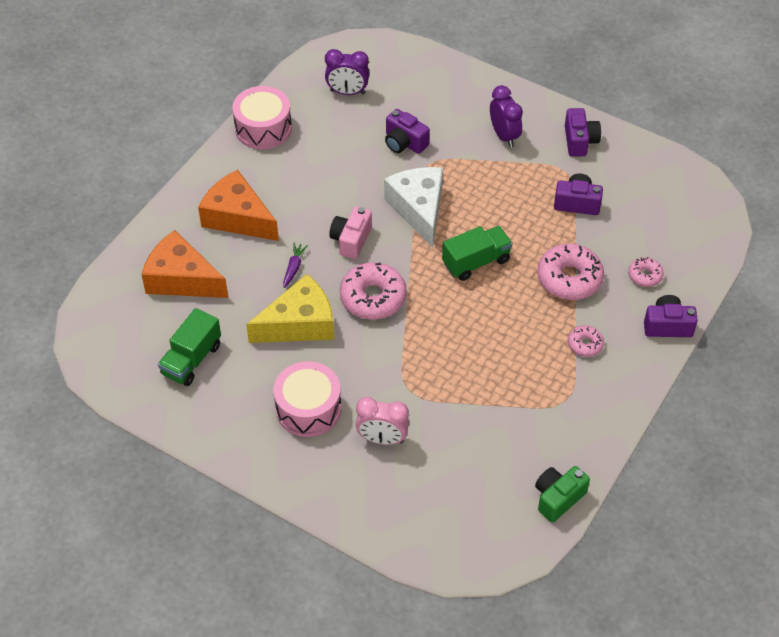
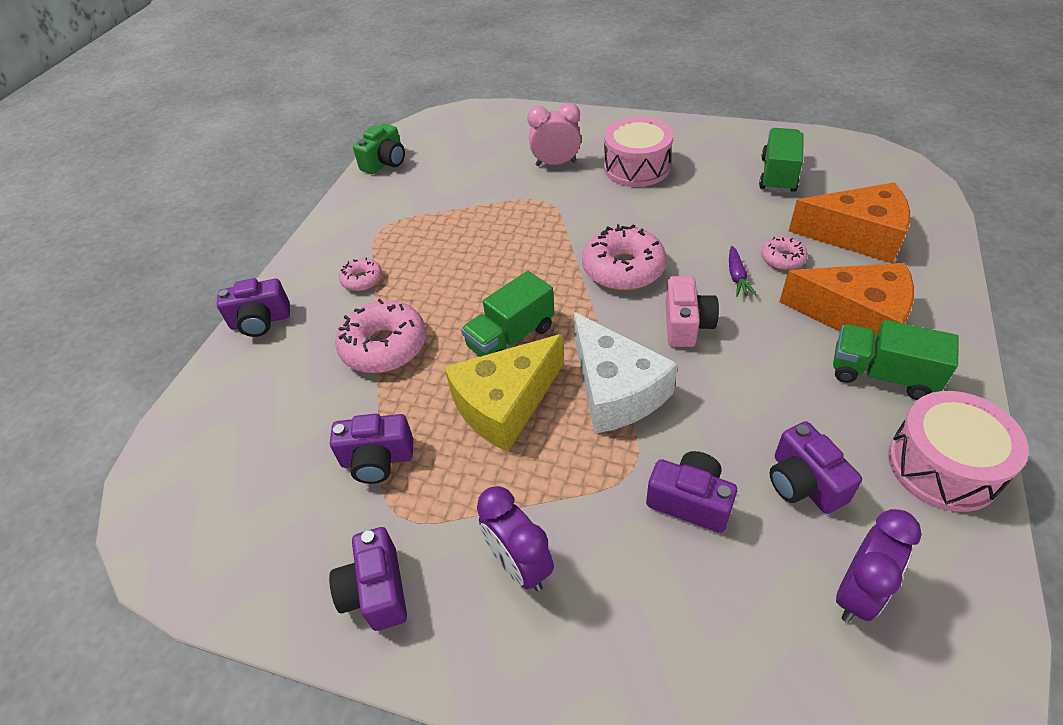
camera: 170 degrees right, 5 degrees down
yellow cheese [246,274,334,343] -> yellow cheese moved to [445,334,564,452]
purple clock [325,49,369,95] -> purple clock turned 135 degrees clockwise [836,509,922,623]
pink donut [628,257,663,287] -> pink donut moved to [761,236,808,270]
none -> purple camera [770,421,862,514]
none -> green truck [833,320,959,400]

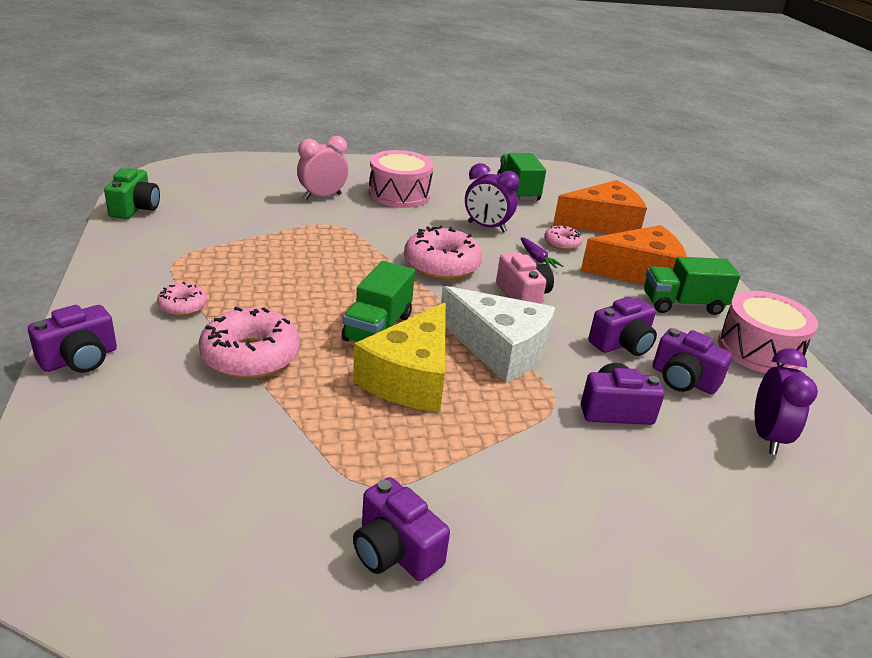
camera: 35 degrees left, 15 degrees down
purple camera [330,414,413,484] -> purple camera moved to [588,297,657,356]
purple clock [477,486,554,591] -> purple clock moved to [465,163,520,233]

